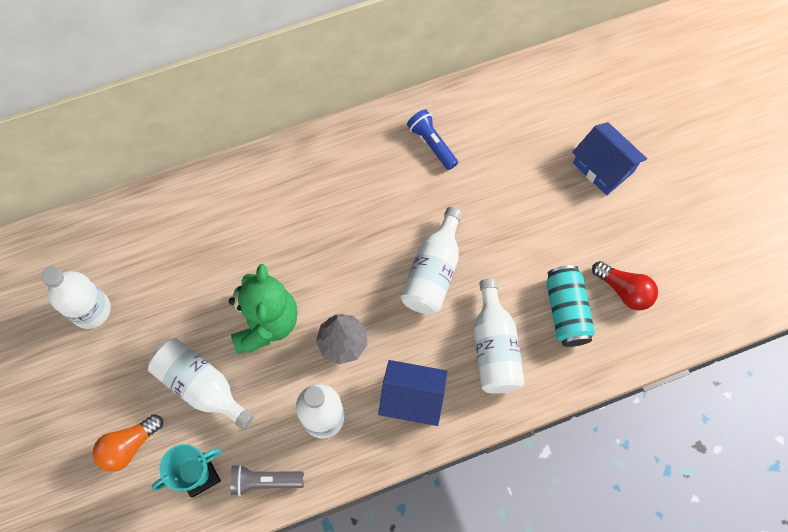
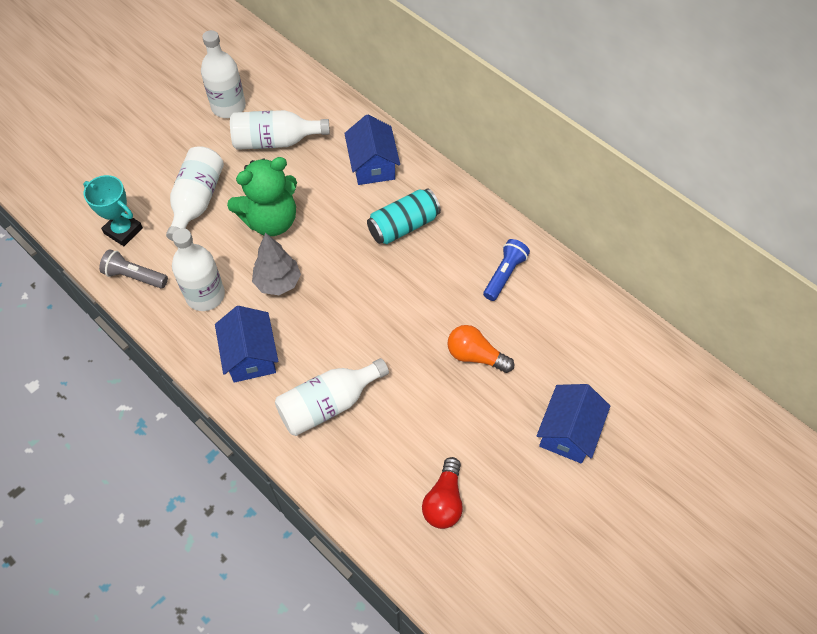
camera: 65 degrees right, 10 degrees down
orange light bulb [92,414,163,472] -> orange light bulb moved to [448,325,514,373]
grey flashlight [230,464,304,496] -> grey flashlight turned 45 degrees counterclockwise [99,249,168,288]
white bottle [401,207,463,315] -> white bottle moved to [230,110,330,150]
turquoise can [546,265,595,347] -> turquoise can moved to [367,188,441,244]
none -> blue house [344,114,400,185]

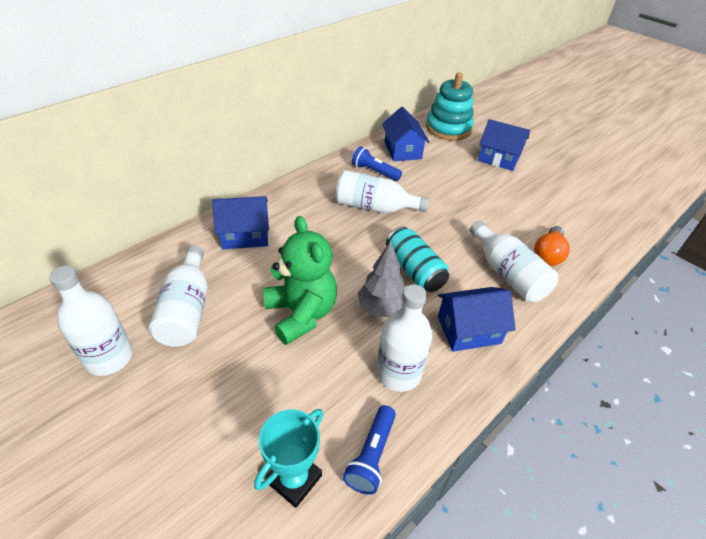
camera: 90 degrees left, 15 degrees down
grey flashlight [99,249,168,288] -> blue flashlight [343,405,396,495]
white bottle [166,146,224,241] -> white bottle moved to [336,170,430,213]
turquoise can [367,188,441,244] -> turquoise can moved to [386,226,449,292]
red light bulb [422,457,463,529] -> none
orange light bulb [448,325,514,373] -> orange light bulb moved to [534,226,570,266]
none -> blue house [382,107,429,161]
none -> turquoise stacking toy [426,72,474,140]

